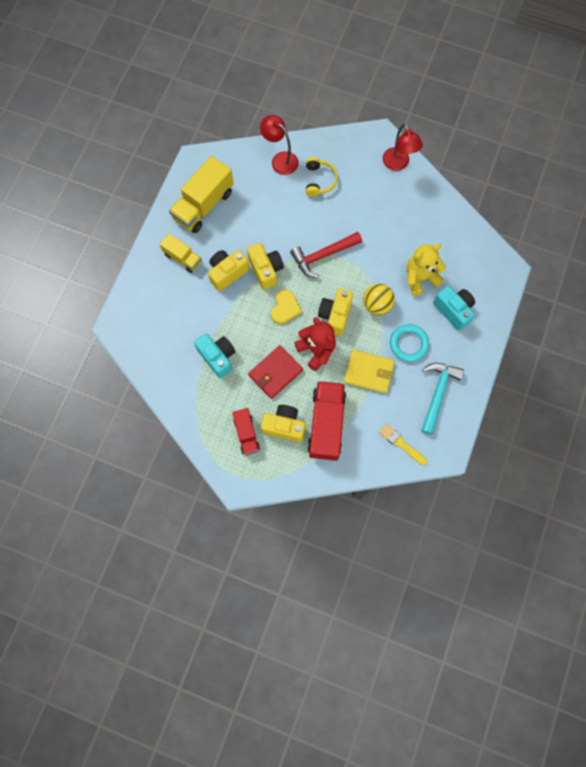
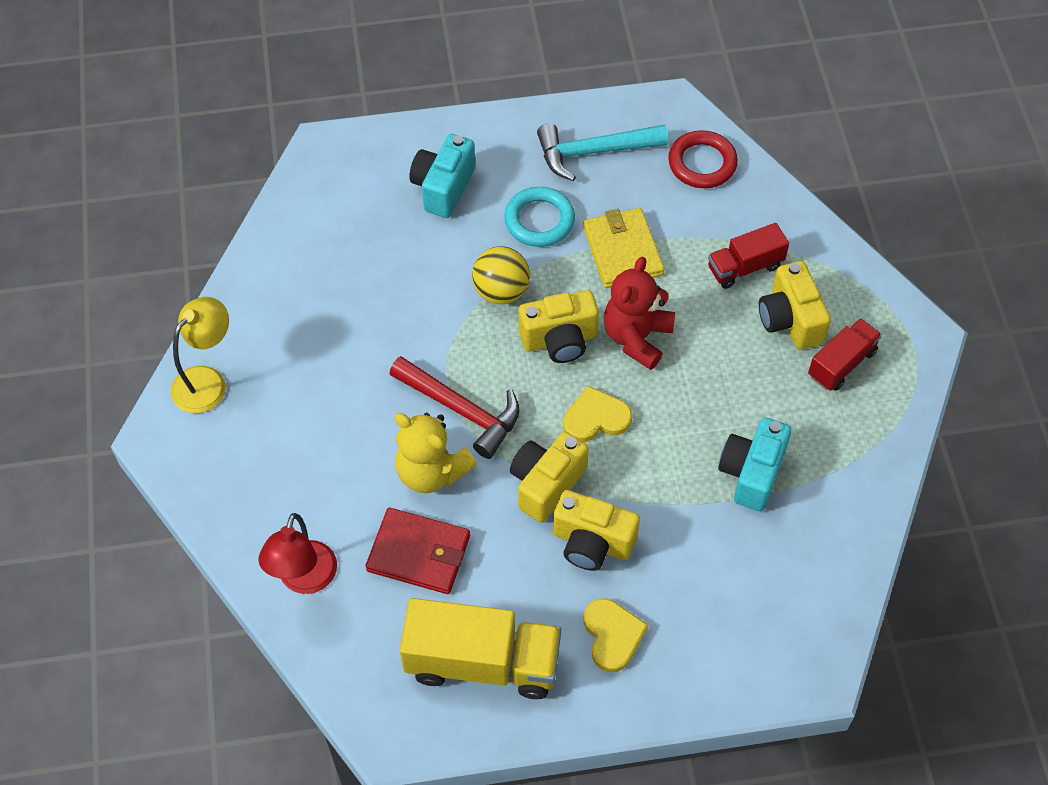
camera: 120 degrees left, 15 degrees down
yellow truck [160,233,202,273] -> yellow heart [584,598,648,672]
red wallet [248,345,303,399] -> red wallet moved to [366,508,470,594]
yellow headphones [306,157,338,197] -> none
red truck [307,381,346,461] -> red truck [708,223,789,289], size x0.57
yellow brush [379,424,427,465] -> red ring [668,130,738,188]
red lamp [383,124,423,171] -> yellow lamp [171,297,229,413]
yellow teddy bear [407,244,446,296] -> yellow teddy bear moved to [395,413,477,493]

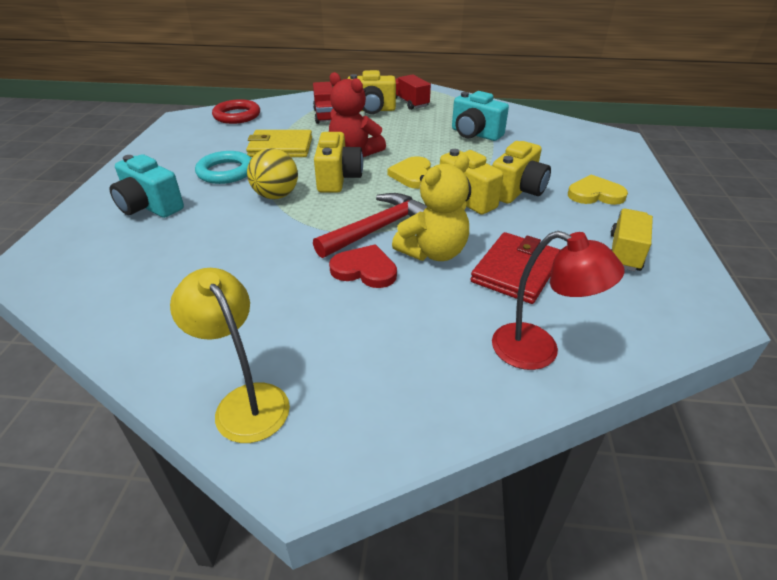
camera: 75 degrees left, 20 degrees down
yellow truck [400,598,561,699] -> yellow truck [611,209,653,271], size x0.57
turquoise hammer [537,123,668,181] -> none
none -> red heart [329,244,397,288]

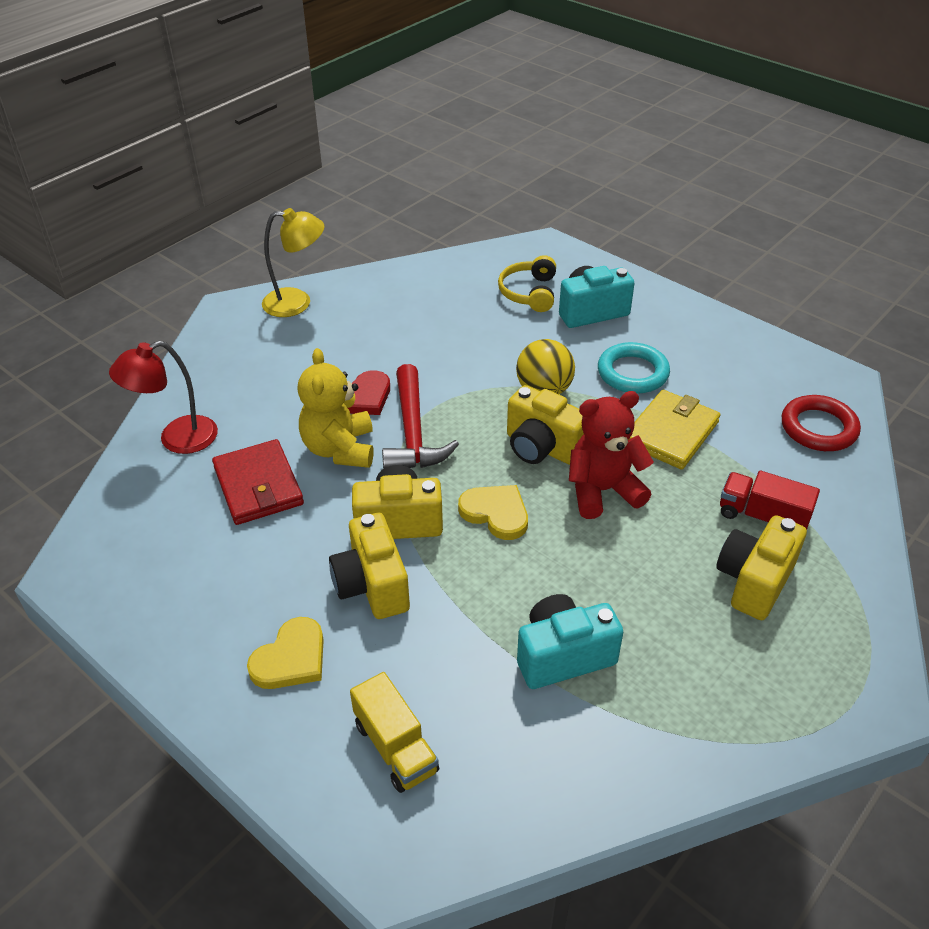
camera: 125 degrees right, 5 degrees up
red truck [396,74,431,110] -> none
yellow truck [611,209,653,271] -> yellow truck moved to [350,672,439,793]
none -> yellow headphones [498,255,556,312]

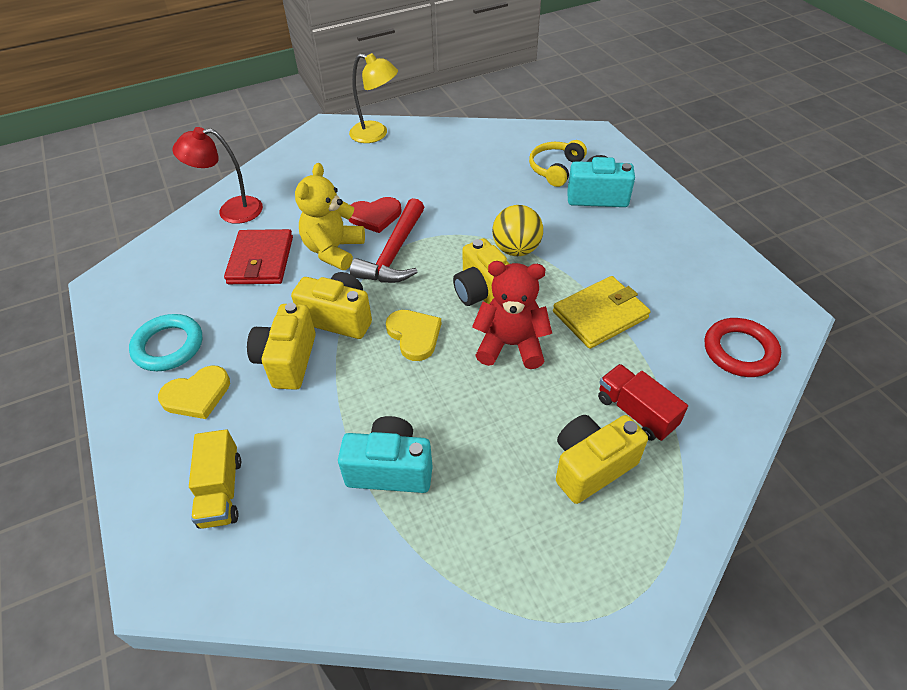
camera: 25 degrees right, 5 degrees up
turquoise ring [598,342,670,394] -> turquoise ring moved to [129,314,203,371]

